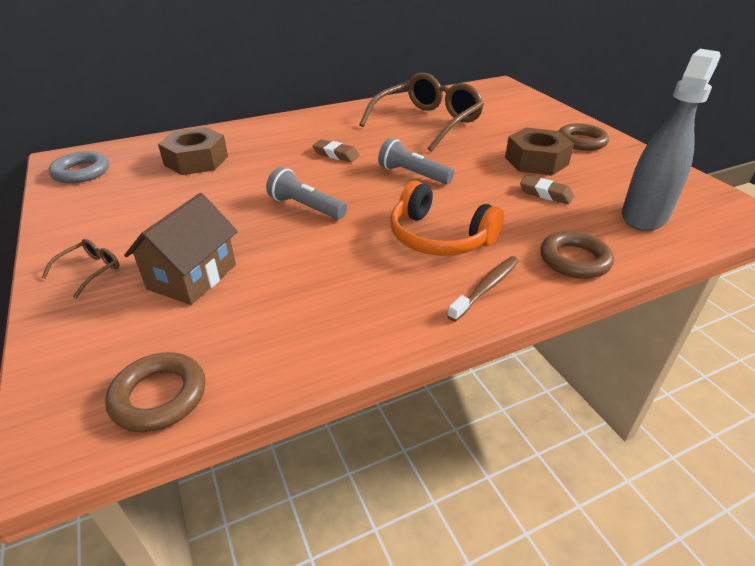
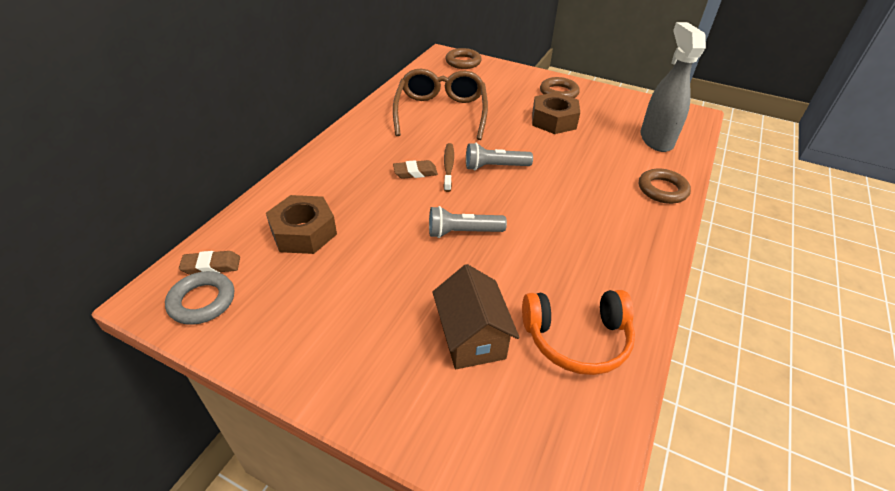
camera: 40 degrees left, 5 degrees up
brown glasses [42,239,119,298] -> none
brown ring [105,352,205,432] -> brown ring moved to [445,48,482,69]
orange headphones [390,181,504,256] -> orange headphones moved to [522,290,635,375]
brown toothbrush [447,256,519,322] -> brown toothbrush moved to [443,143,454,192]
brown eraser [520,176,574,204] -> brown eraser moved to [179,251,240,275]

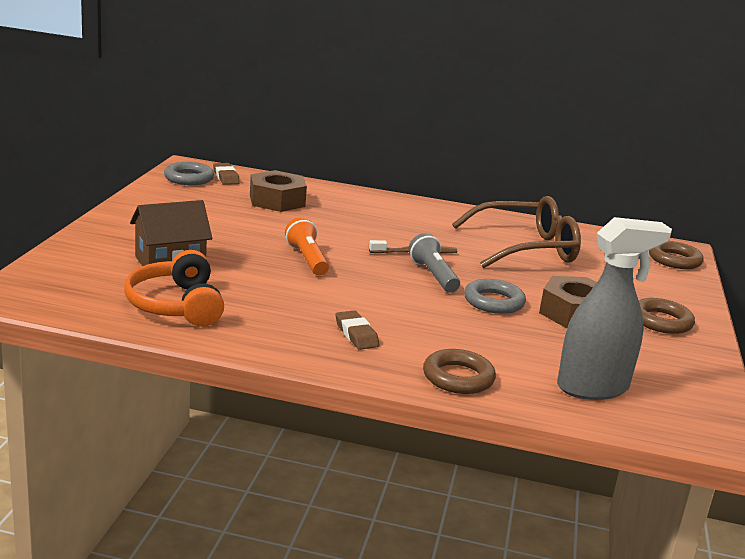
camera: 75 degrees right, 20 degrees down
brown eraser [393,160,438,179] -> brown eraser moved to [335,311,379,350]
grey flashlight [429,206,507,238] -> orange flashlight [285,217,329,276]
none -> grey ring [464,279,526,314]

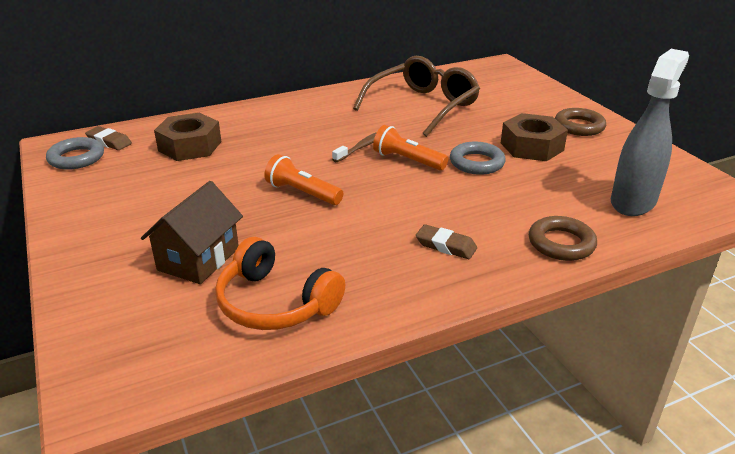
camera: 35 degrees left, 10 degrees up
grey flashlight [408,233,460,293] -> orange flashlight [373,125,448,171]
brown ring [649,241,704,269] -> none

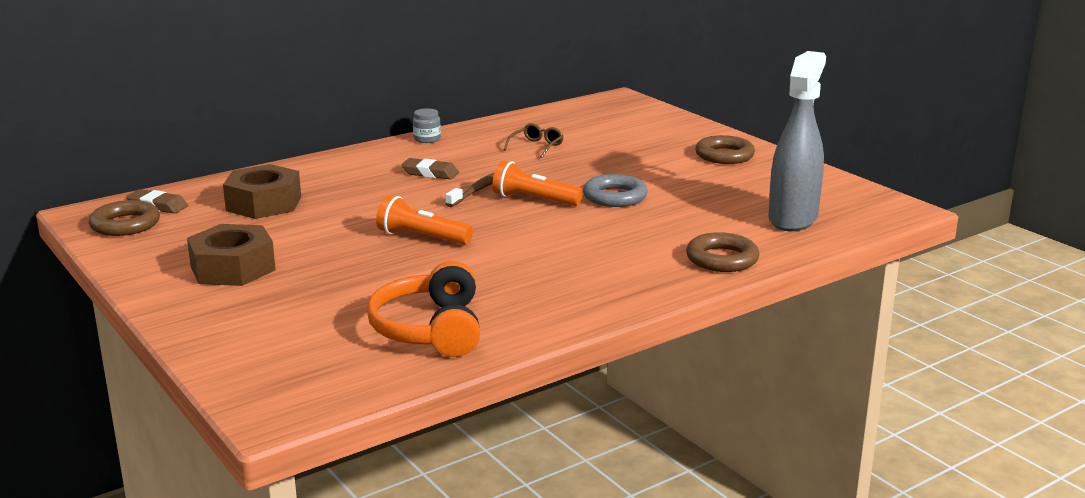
camera: 10 degrees left, 10 degrees down
grey ring [46,137,104,170] -> brown ring [89,200,160,236]
brown house [141,181,243,284] -> none
orange headphones [215,237,345,330] -> orange headphones turned 60 degrees clockwise [367,261,480,357]
brown glasses [353,56,480,137] -> brown glasses [504,123,564,158], size x0.40
brown eraser [416,224,477,259] -> brown eraser moved to [402,158,459,179]
brown nut [501,113,568,161] -> brown nut moved to [187,224,276,286]
none -> grey jar [413,108,441,143]

